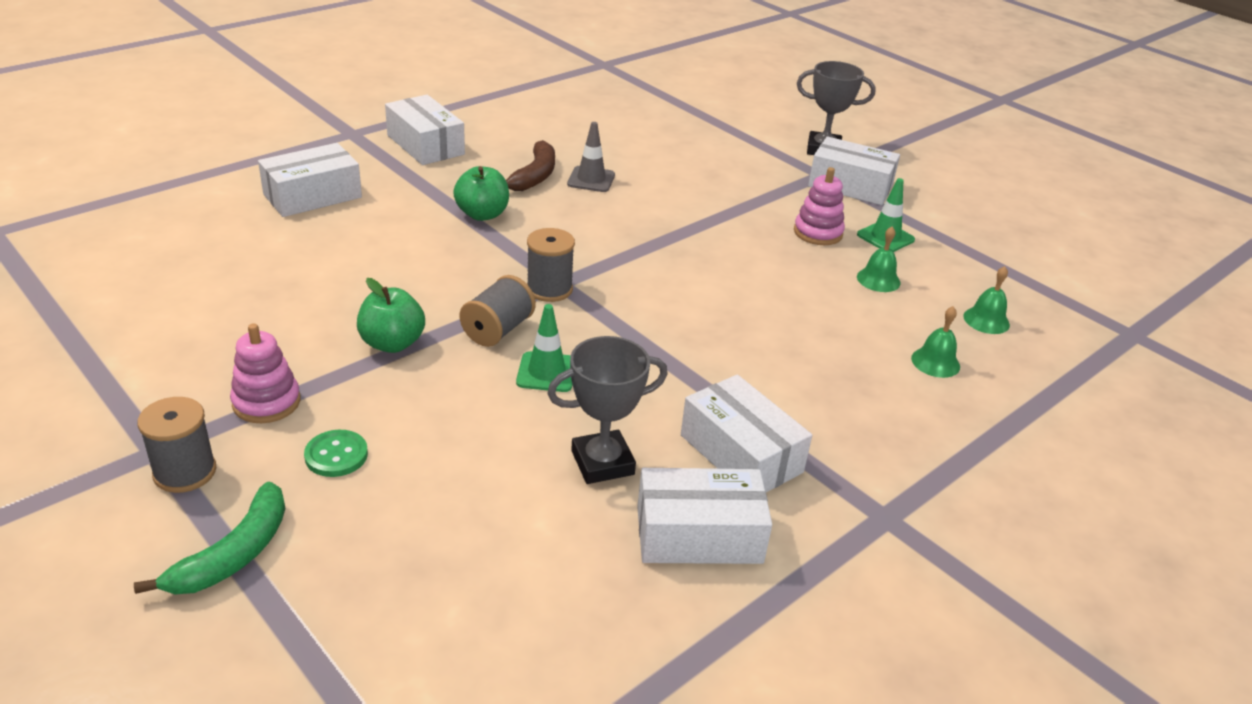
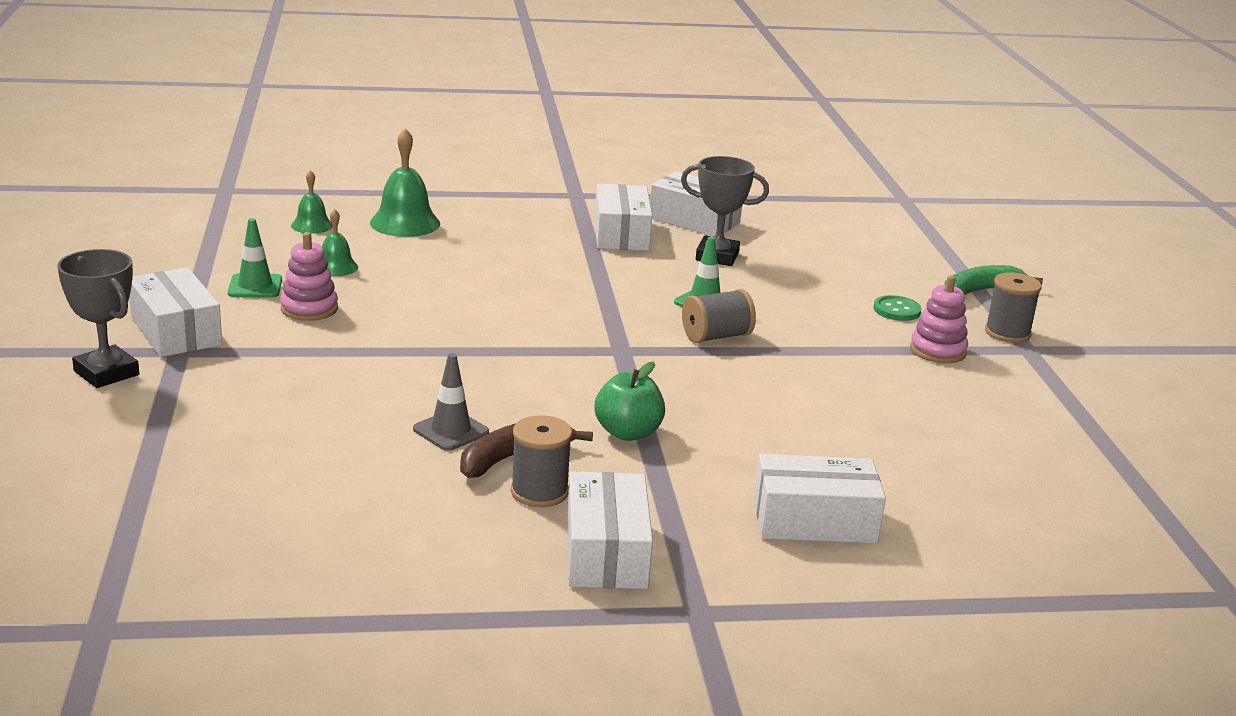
camera: 145 degrees left, 10 degrees down
green apple [357,278,425,353] -> none
grey spool [527,228,575,302] -> grey spool moved to [511,415,572,507]
green bell [911,306,960,378] -> green bell [370,128,440,237], size x1.71

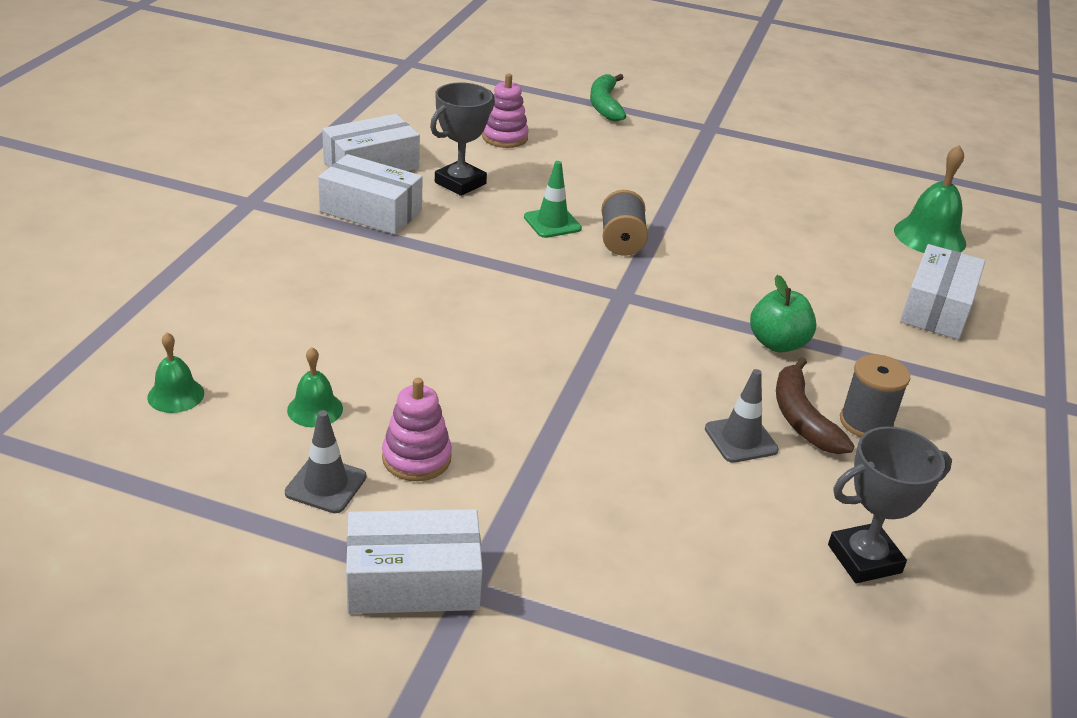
camera: 65 degrees left, 10 degrees up
grey trophy [57,249,139,388] -> grey trophy moved to [828,427,952,583]
green traffic cone [228,218,282,298] -> grey traffic cone [285,410,367,513]
green bell [370,128,440,237] -> green bell moved to [894,145,966,253]
white box [567,472,653,589] -> none
green button [873,295,921,321] -> none
pink stacking toy [910,276,968,363] -> pink stacking toy moved to [482,74,529,148]
grey spool [985,272,1042,343] -> none

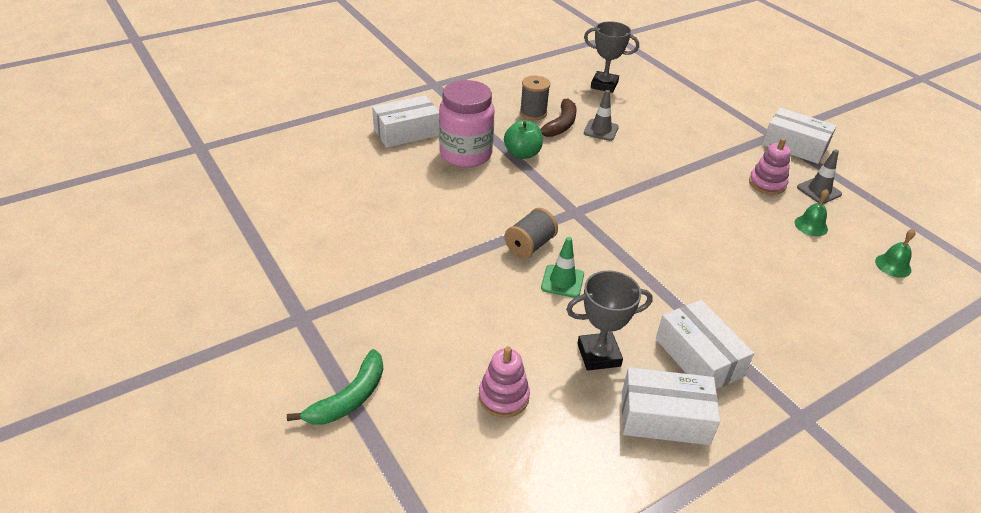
camera: 140 degrees left, 5 degrees up
green bell [894,145,966,253] -> none
none -> pink jar [439,80,494,168]

